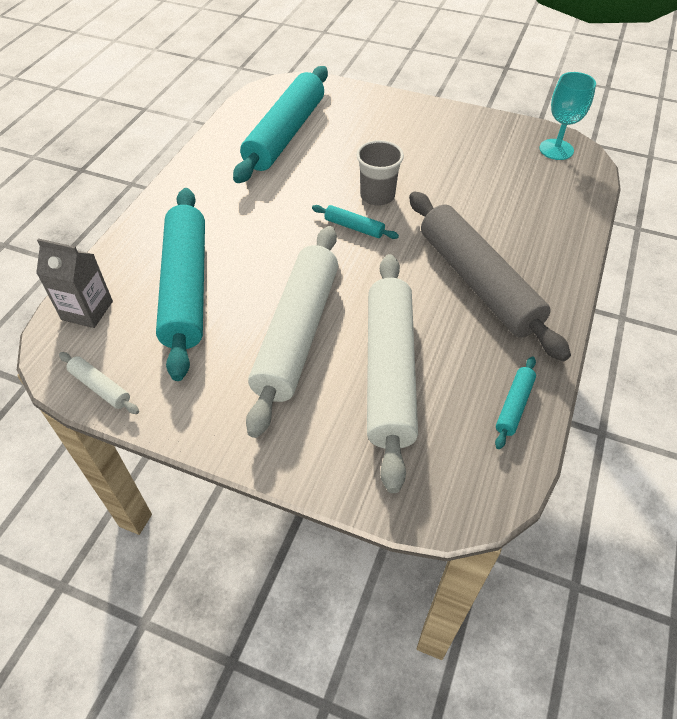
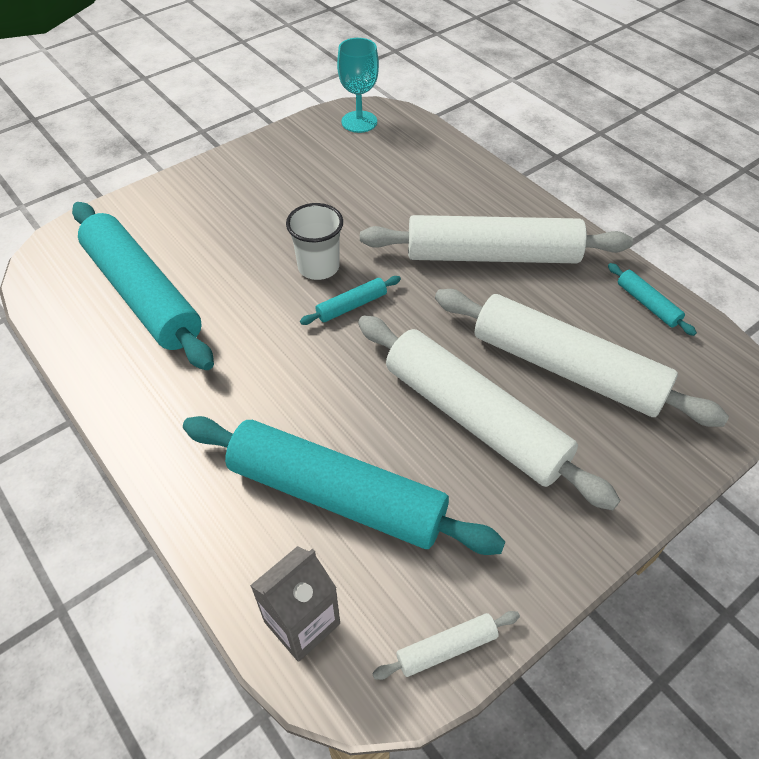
camera: 60 degrees left, 0 degrees up
grey cup [356,140,404,206] -> white cup [286,203,343,280]
grey rolling pin [409,192,571,361] -> white rolling pin [360,215,633,263]

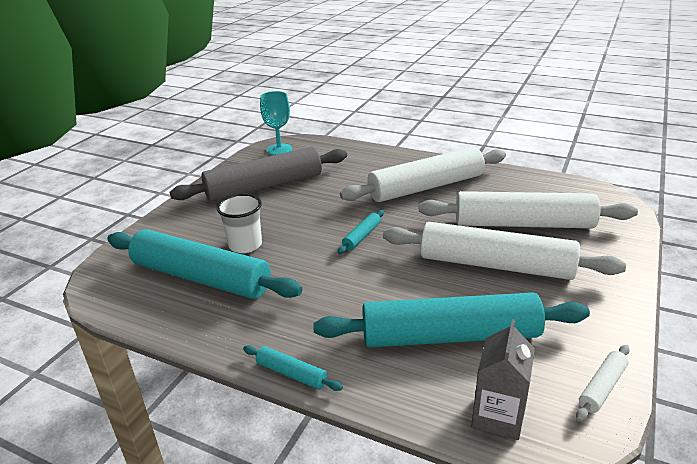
camera: 25 degrees left, 20 degrees down
white cup [286,203,343,280] -> white cup moved to [217,194,262,253]
turquoise rolling pin [608,263,697,336] -> turquoise rolling pin moved to [243,345,343,391]
none -> grey rolling pin [170,147,347,201]

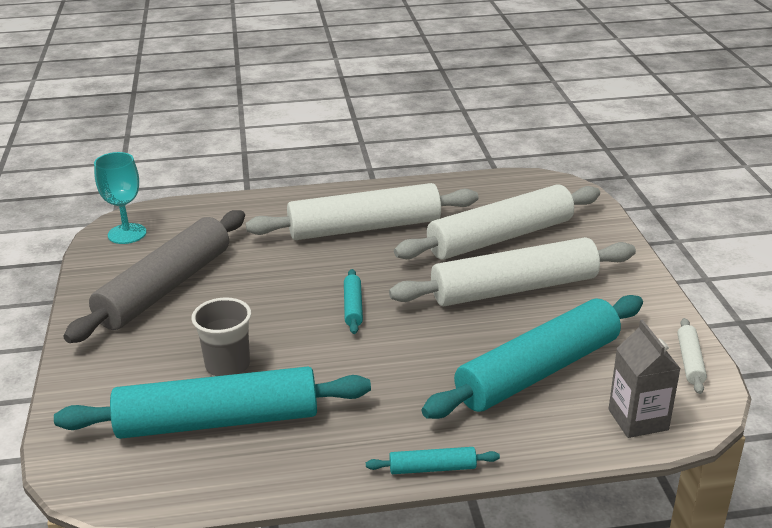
camera: 35 degrees left, 0 degrees up
white cup [217,194,262,253] -> grey cup [192,297,251,376]
white rolling pin [340,147,506,202] -> white rolling pin turned 45 degrees clockwise [246,183,478,240]

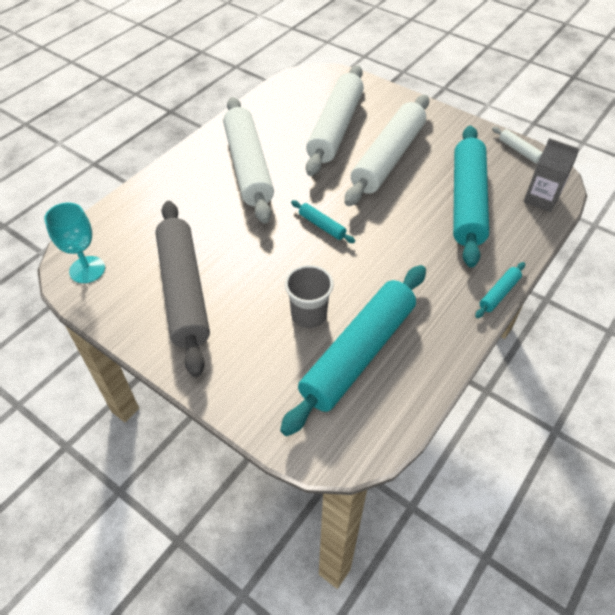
camera: 45 degrees left, 20 degrees up
white rolling pin [246,183,478,240] -> white rolling pin turned 45 degrees counterclockwise [223,97,274,224]

